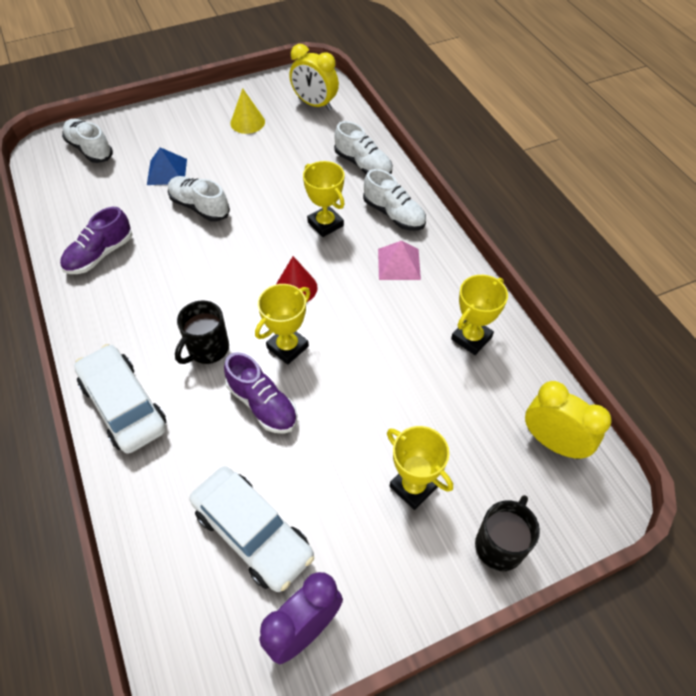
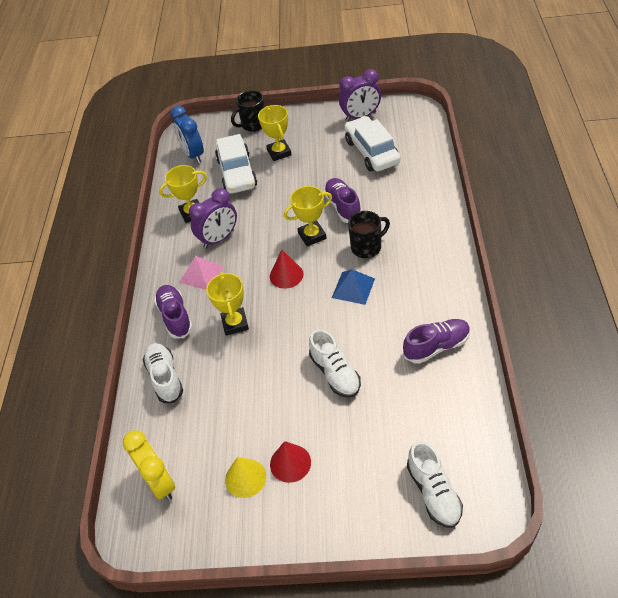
camera: 150 degrees left, 5 degrees down
white car [74,344,166,454] -> white car moved to [215,134,257,194]
blue pyramid [147,147,187,185] -> blue pyramid moved to [332,269,375,305]
white shoe [363,169,426,231] -> purple shoe [154,285,193,338]
yellow clock [525,381,611,459] -> blue clock [170,106,204,163]
none -> purple clock [189,188,237,249]
none -> red cone [270,441,311,483]

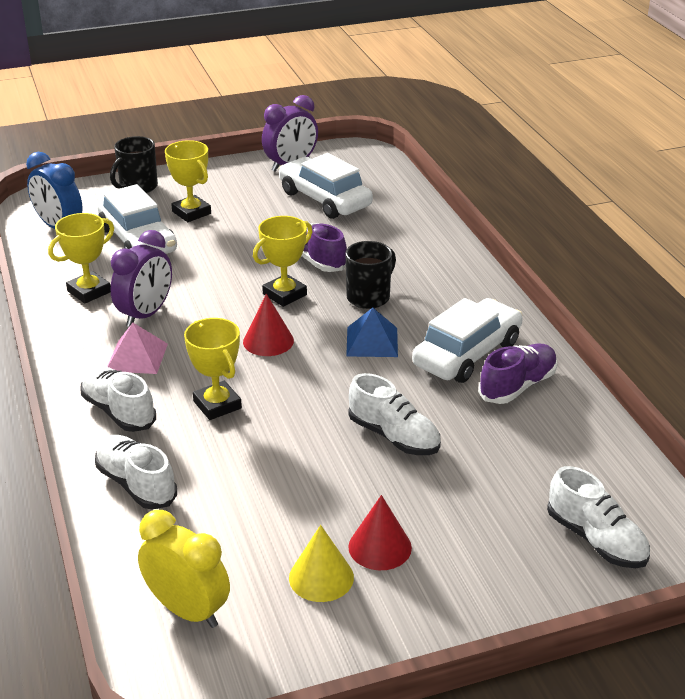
camera: 25 degrees left, 15 degrees down
purple shoe [154,285,193,338] -> white shoe [80,366,156,432]
none -> white car [412,298,523,383]

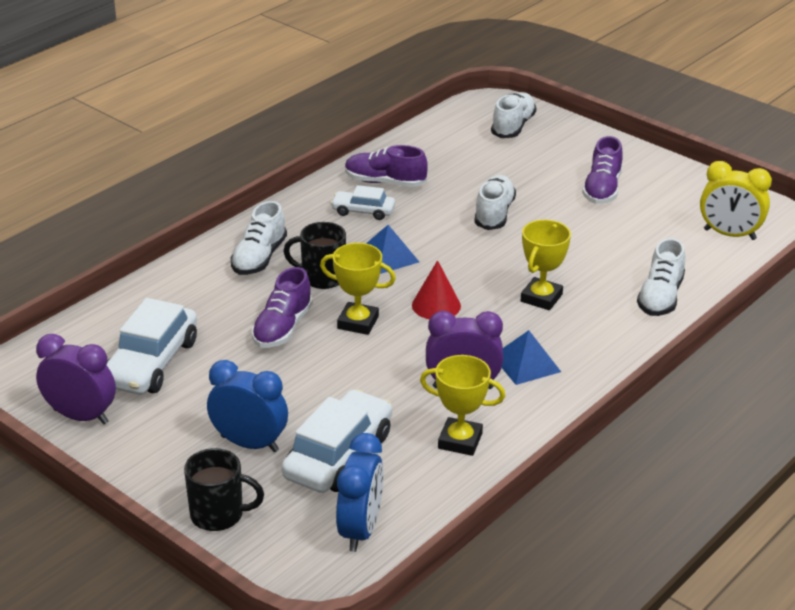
camera: 120 degrees left, 0 degrees up
white shoe [80,366,156,432] -> white shoe moved to [231,201,287,275]
pink pyramid [107,323,168,374] -> blue pyramid [502,330,561,385]
yellow clock [138,510,230,628] -> yellow clock turned 75 degrees counterclockwise [700,161,772,240]
yellow trophy [165,140,211,222] -> blue clock [207,360,288,452]
yellow cone [289,525,354,602] -> none
red cone [348,495,412,570] -> purple shoe [582,136,623,204]
white car [412,298,523,383] -> white car [331,185,395,220], size x0.55

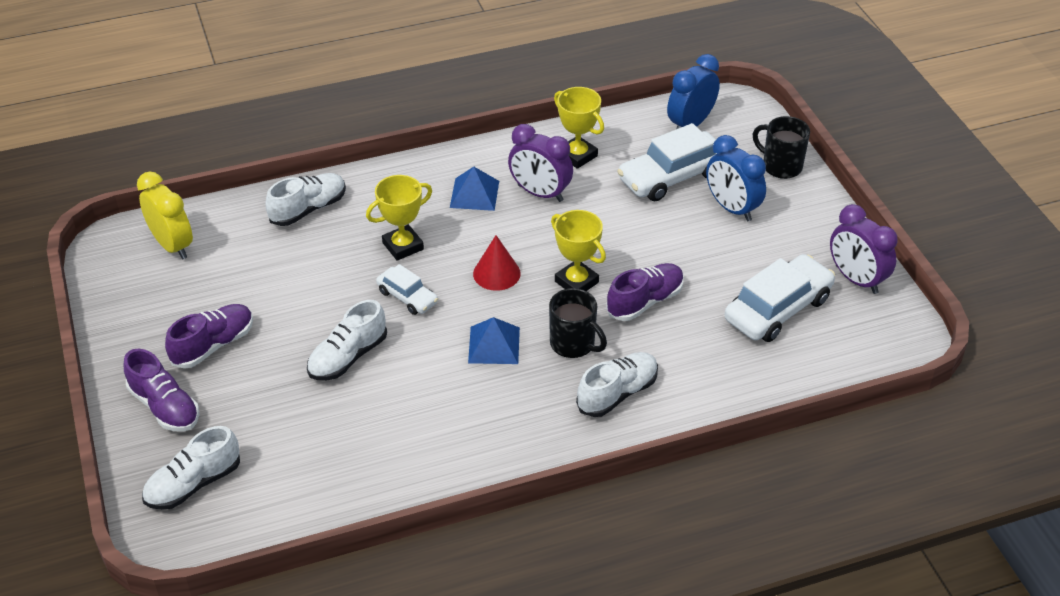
camera: 150 degrees left, 10 degrees up
white car [331,185,395,220] -> white car moved to [376,264,438,315]
purple shoe [345,145,428,187] -> purple shoe moved to [124,349,199,432]

